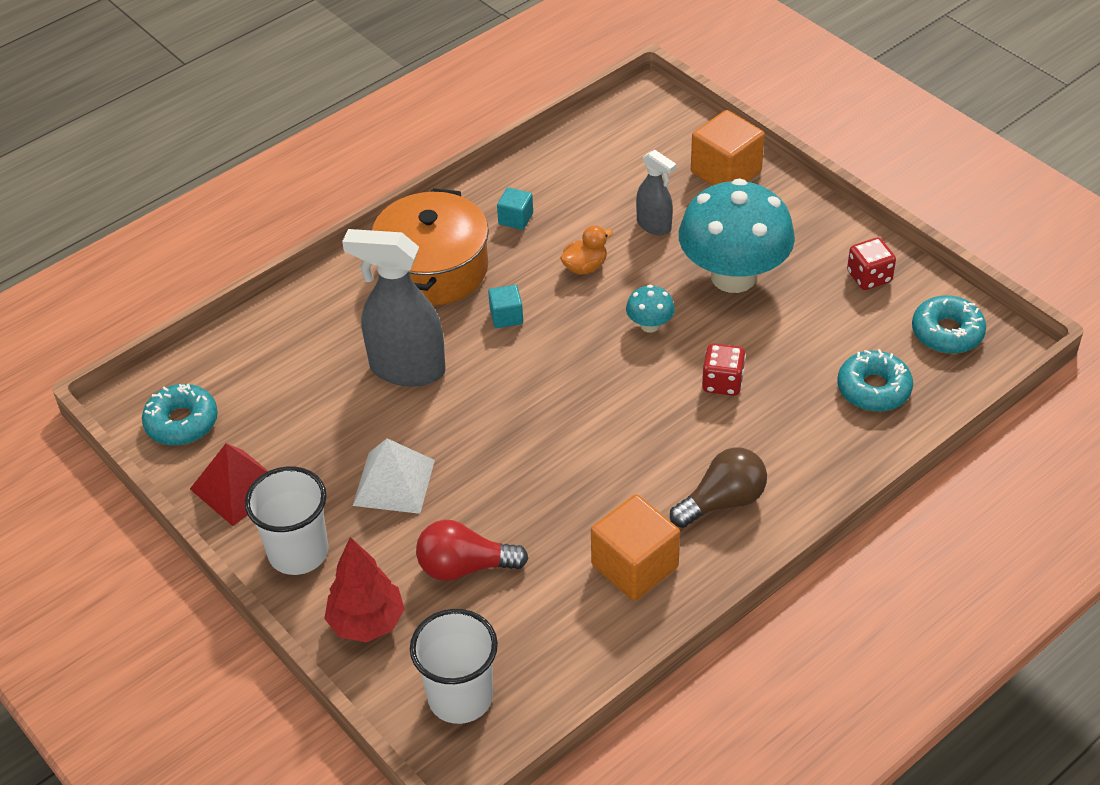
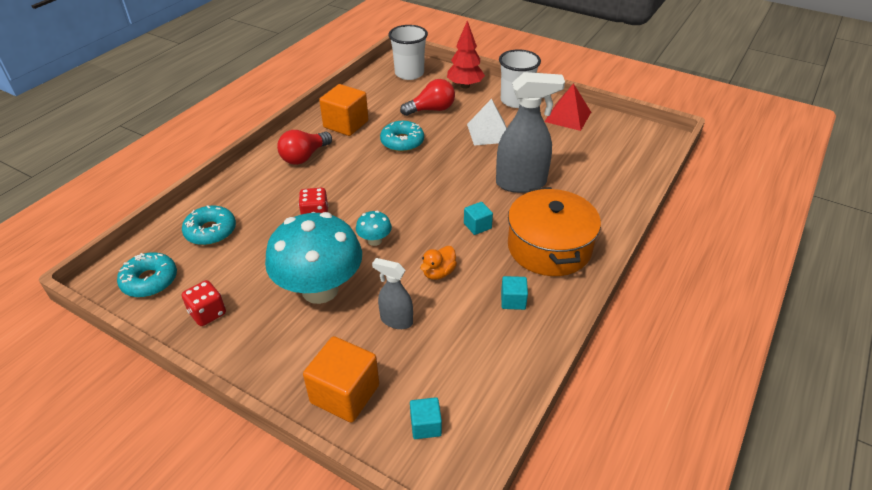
camera: 160 degrees right, 5 degrees down
turquoise donut [142,384,218,446] -> turquoise donut moved to [380,121,424,152]
brown light bulb [670,447,767,528] -> red light bulb [277,130,332,165]
none -> turquoise cube [410,397,442,439]

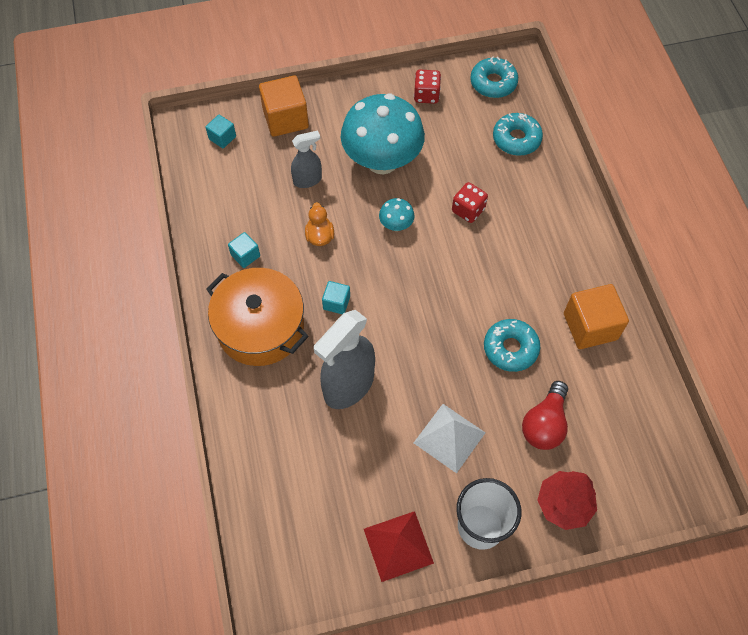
camera: 135 degrees right, 20 degrees up
red light bulb [277,130,332,165] -> none
white cup [389,25,428,80] -> none

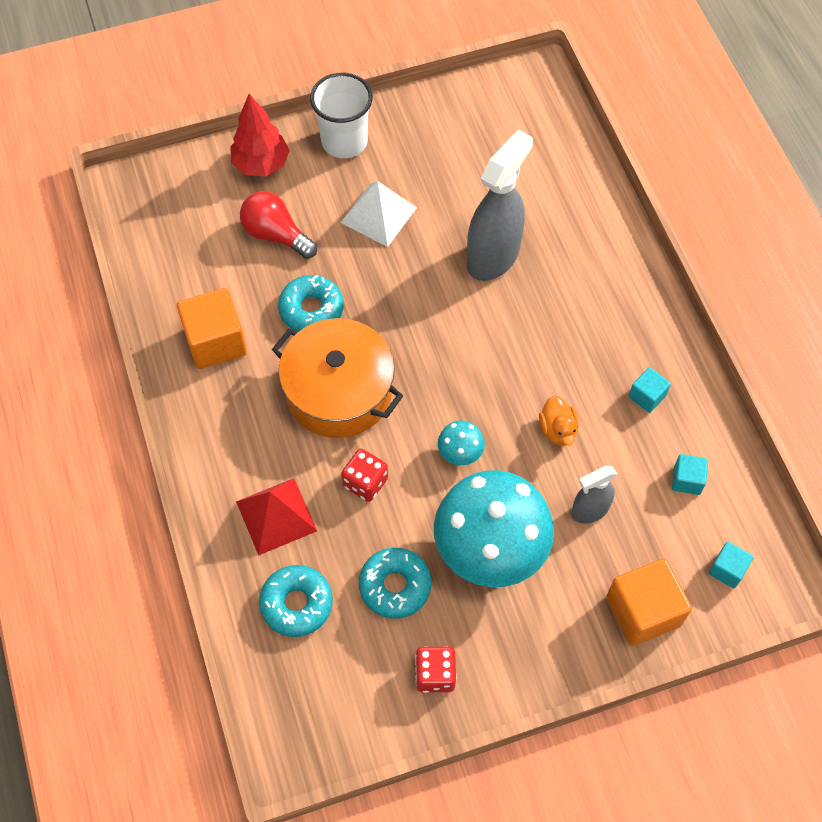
camera: 175 degrees right, 0 degrees up
orange pot [206,268,308,366] -> orange pot moved to [272,318,403,438]
turquoise cube [322,281,350,314] -> turquoise cube moved to [672,454,708,495]
red pyramid [364,511,434,582] -> red pyramid moved to [236,478,317,556]
turquoise donut [470,56,518,98] -> turquoise donut moved to [359,548,431,618]
red light bulb [522,381,568,450] -> red light bulb turned 75 degrees counterclockwise [240,191,317,259]

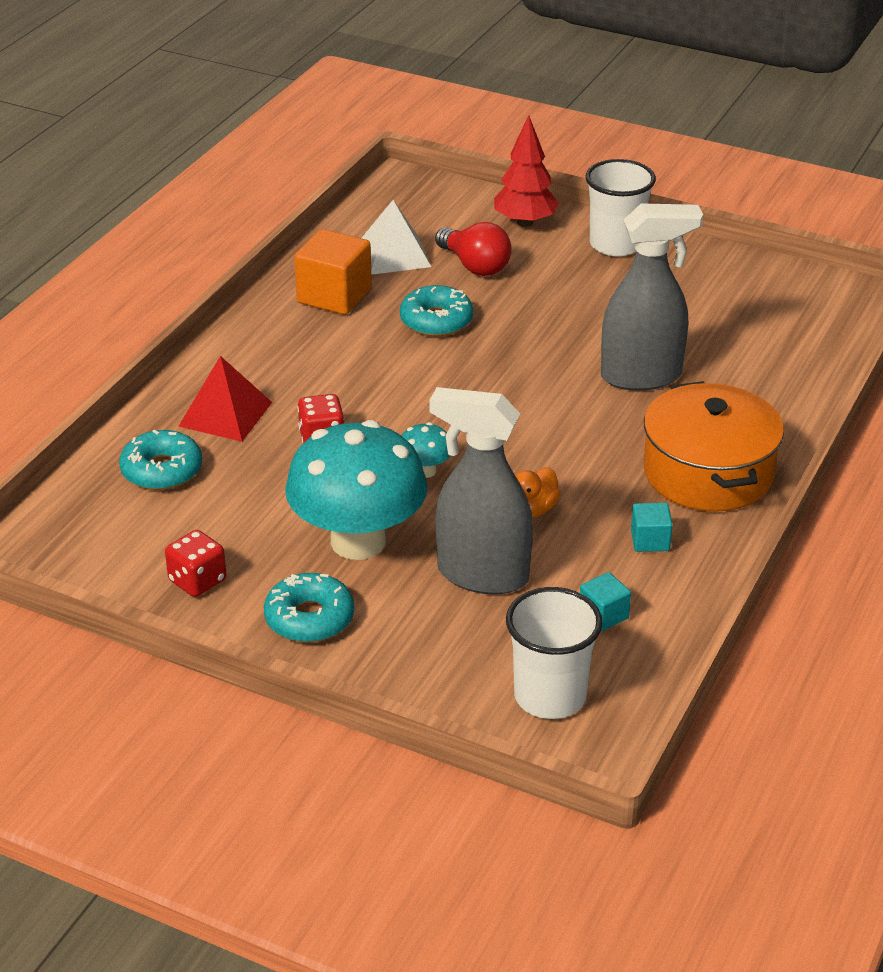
camera: 45 degrees right, 25 degrees down
red light bulb [240,191,317,259] -> red light bulb turned 150 degrees clockwise [435,222,512,276]
orange pot [272,318,403,438] -> orange pot moved to [644,381,784,512]
white pyramid [340,181,417,247] -> white pyramid moved to [362,200,431,275]
turquoise donut [359,548,431,618] -> turquoise donut moved to [264,573,354,642]
grey spray bottle [571,466,617,524] -> grey spray bottle [430,387,533,595], size x1.83
orange cube [606,558,692,646] -> none
turquoise cube [709,542,754,588] -> white cup [506,587,603,719]

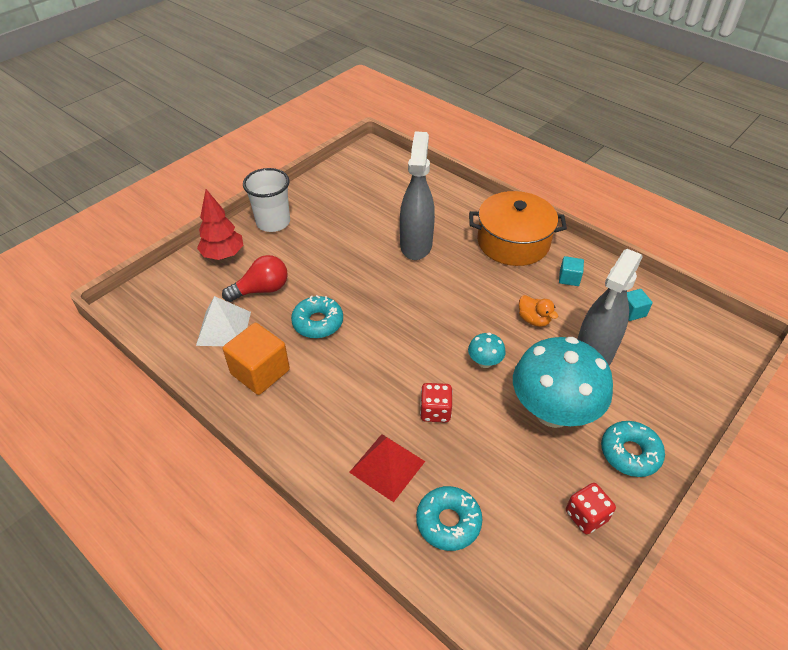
camera: 75 degrees left, 10 degrees up
white cup [506,587,603,719] -> none

